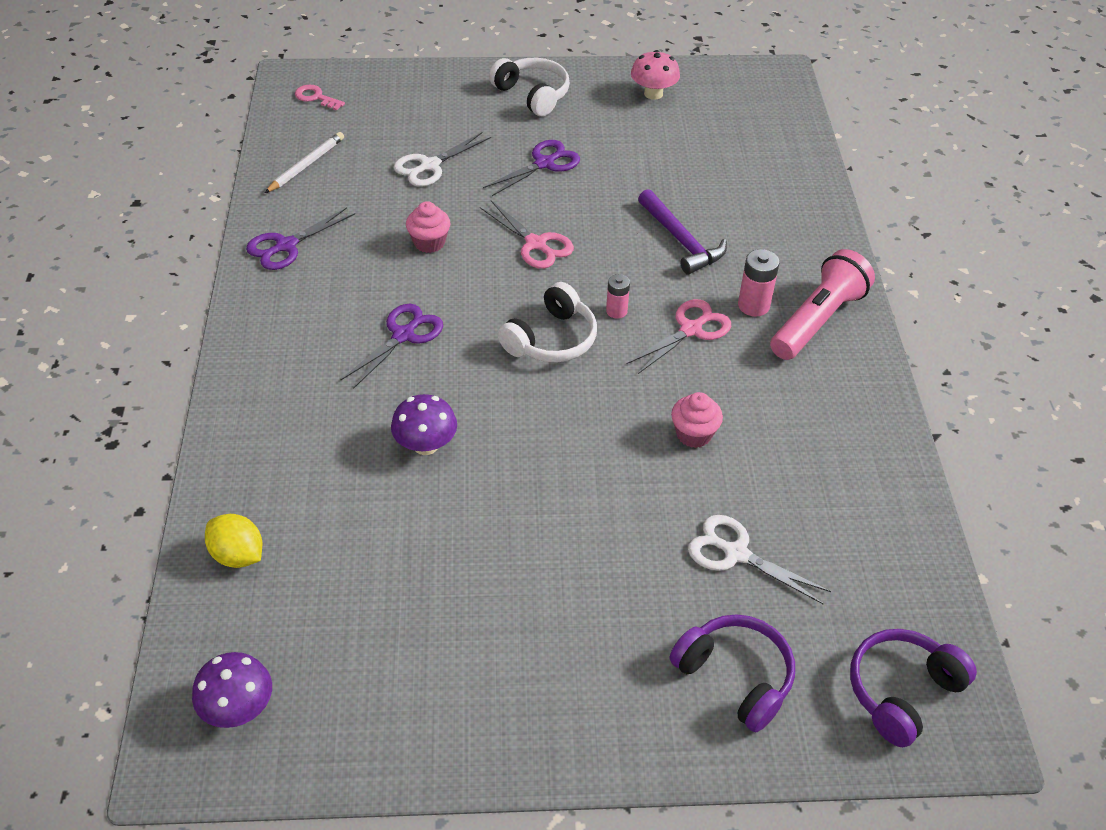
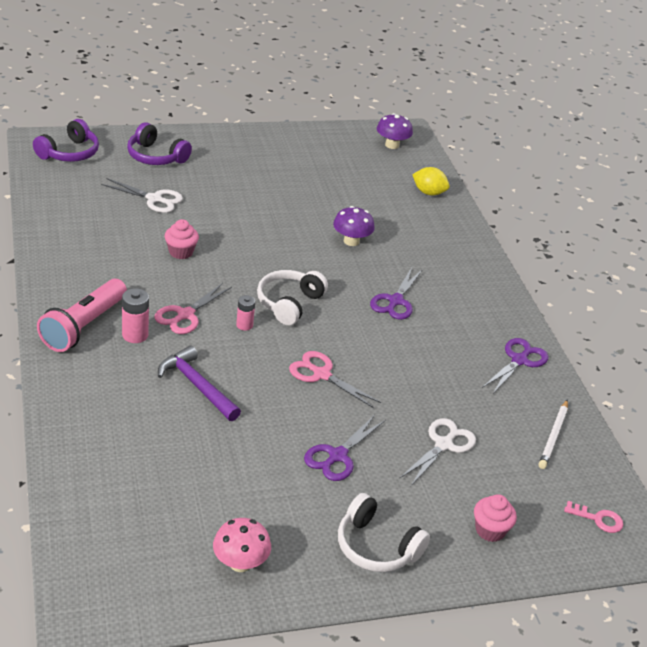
camera: 165 degrees right, 10 degrees down
pink cupcake [406,201,450,253] -> pink cupcake moved to [474,494,517,542]

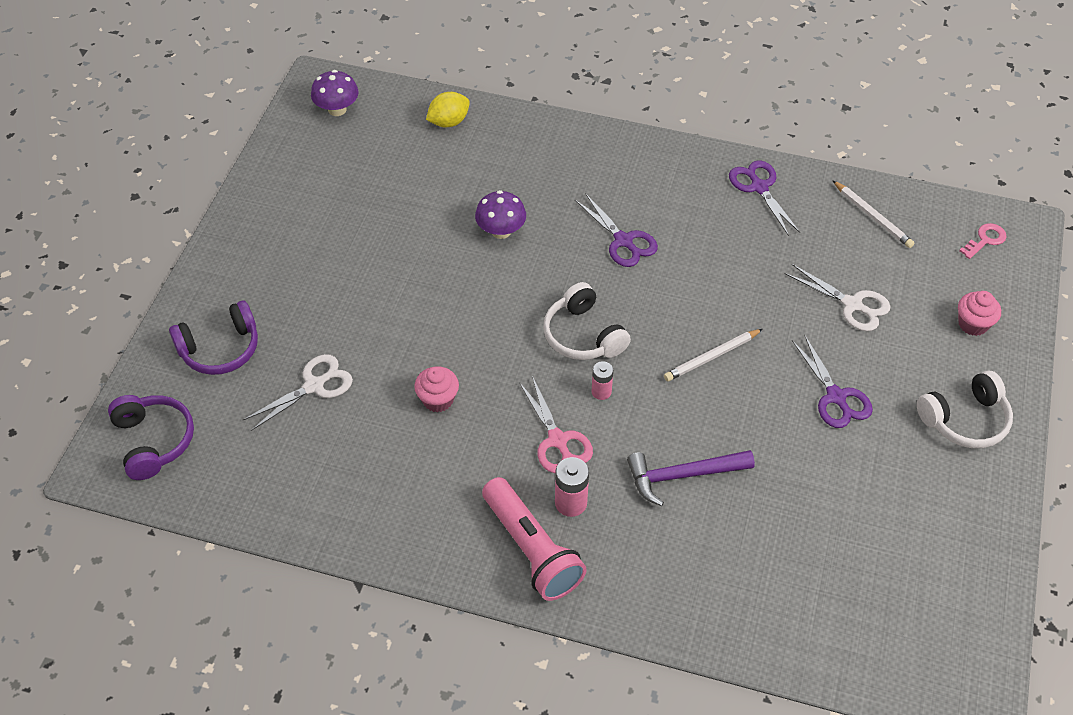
camera: 55 degrees left, 15 degrees up
pink mushroom [213,518,271,572] -> none
pink scissors [289,351,381,408] -> white pencil [664,329,763,381]
white scissors [399,418,476,486] -> white scissors turned 150 degrees clockwise [785,264,891,331]

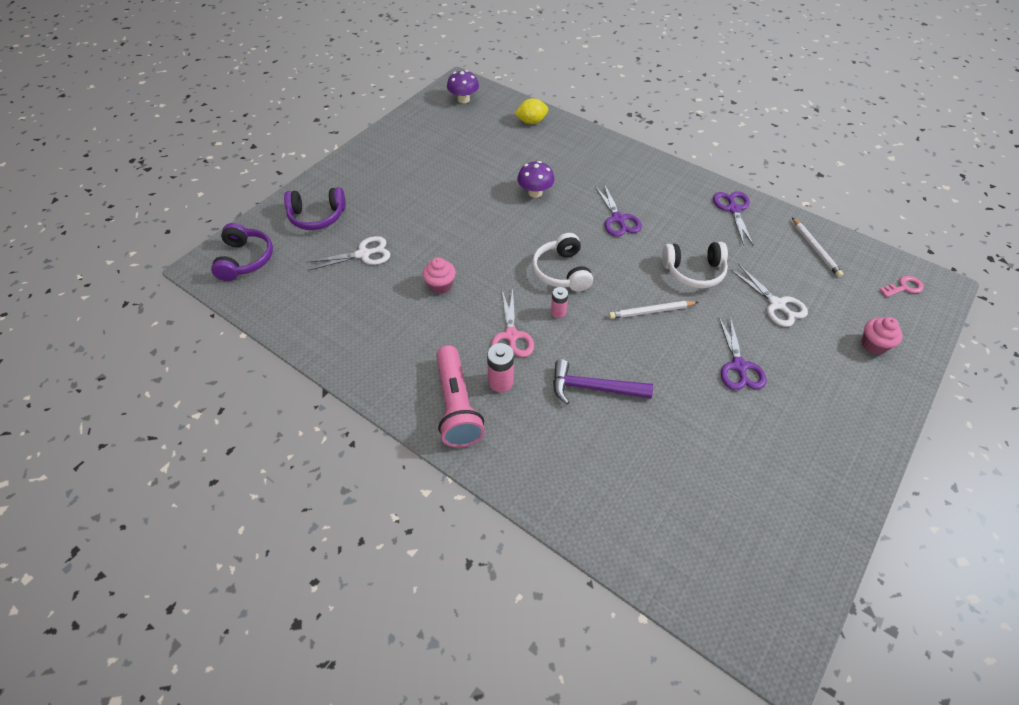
camera: 20 degrees right, 0 degrees up
white headphones [917,371,1013,448] -> white headphones moved to [662,242,728,289]

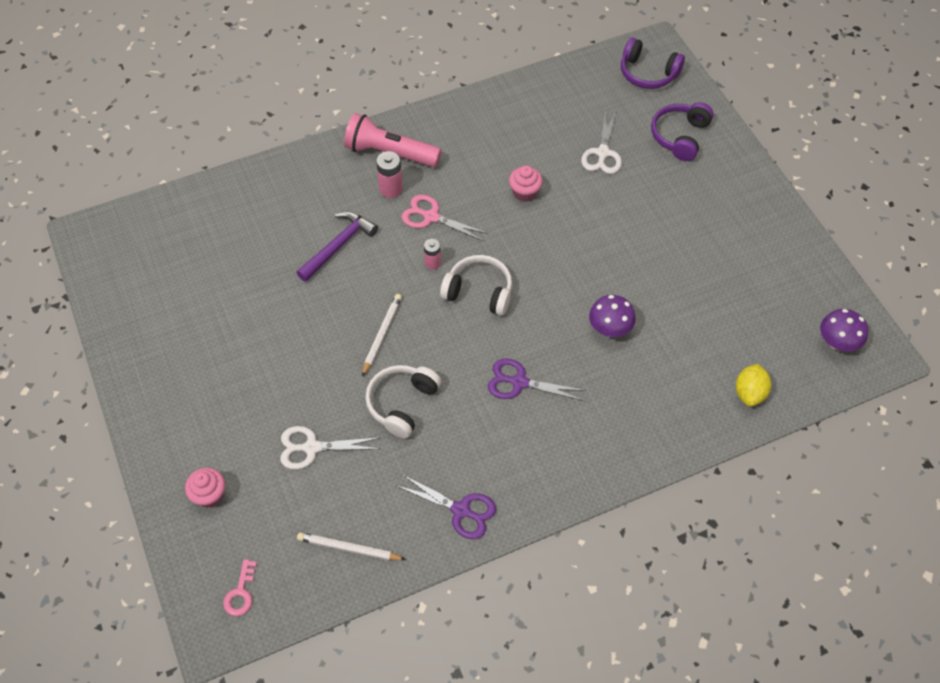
camera: 120 degrees right, 5 degrees up
purple scissors [718,316,767,390] -> none

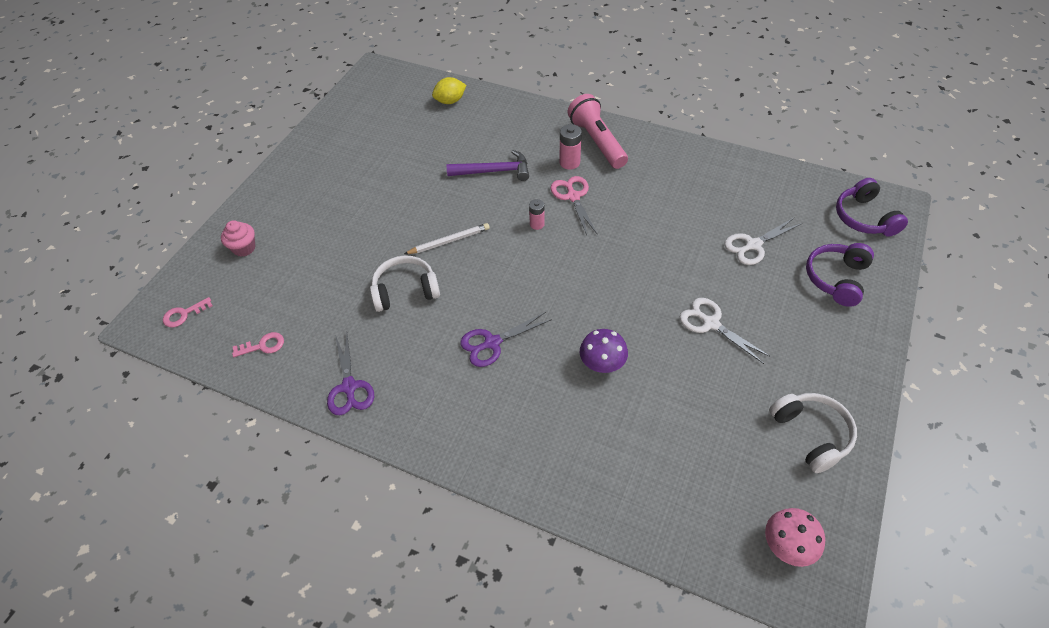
camera: 50 degrees right, 5 degrees down
white scissors [280,426,381,469] -> white scissors moved to [680,298,771,364]
white pencil [297,532,406,560] -> pink key [232,332,284,357]
white headphones [440,255,512,316] -> white headphones moved to [769,393,857,473]
purple scissors [488,358,586,401] -> purple scissors turned 90 degrees counterclockwise [460,312,552,367]
pink cupcake [509,165,543,202] -> none
purple headphones [651,102,713,161] -> purple headphones turned 45 degrees counterclockwise [806,243,874,307]
yellow lemon [736,363,771,407] -> yellow lemon moved to [432,77,466,104]
purple mushroom [820,309,868,352] -> pink mushroom [765,508,825,567]

